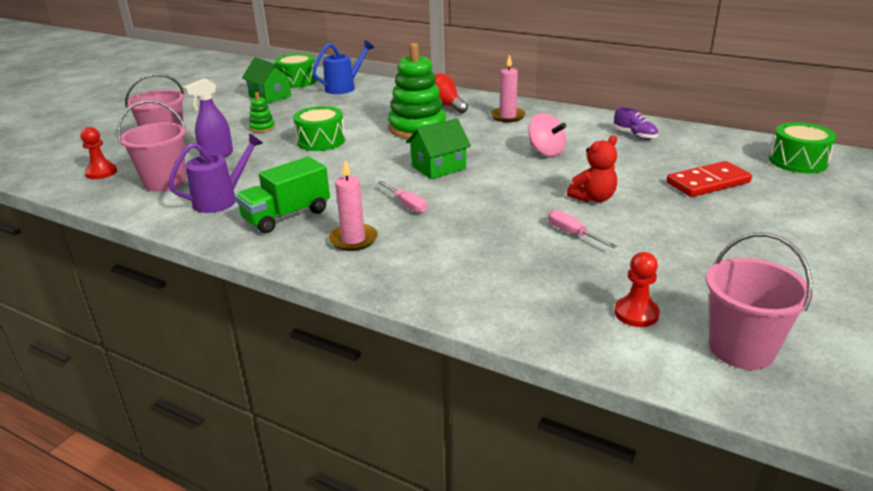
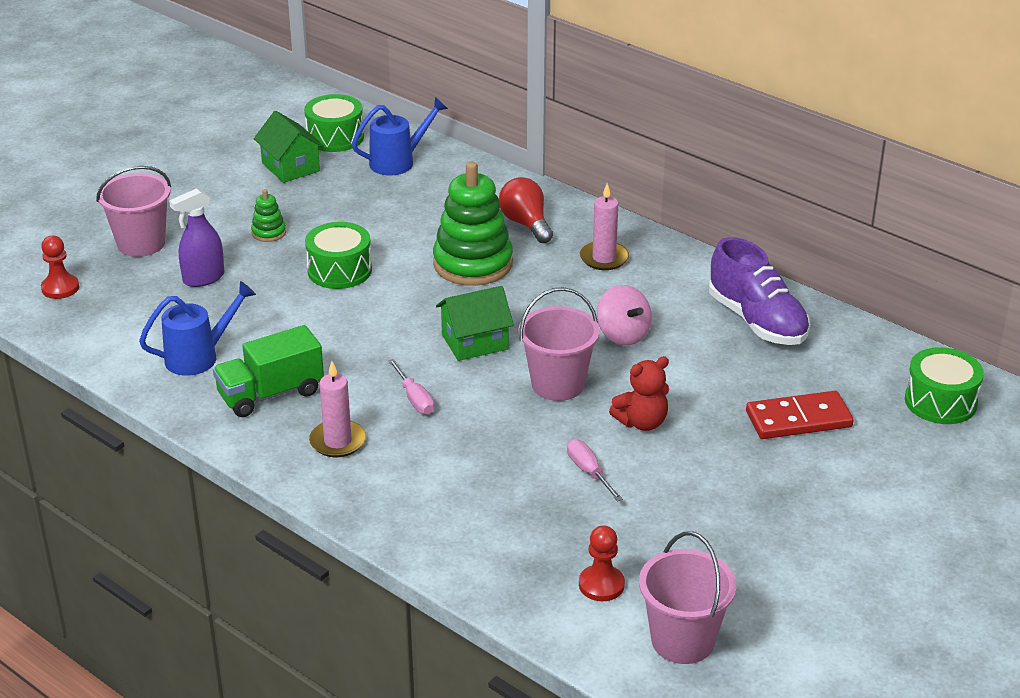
camera: 10 degrees right, 5 degrees up
pink bucket [117,100,186,191] -> pink bucket moved to [518,287,600,401]
purple watering can [168,133,263,213] -> blue watering can [139,281,256,376]
purple shoe [614,107,658,139] -> purple shoe [709,237,810,345], size x2.00

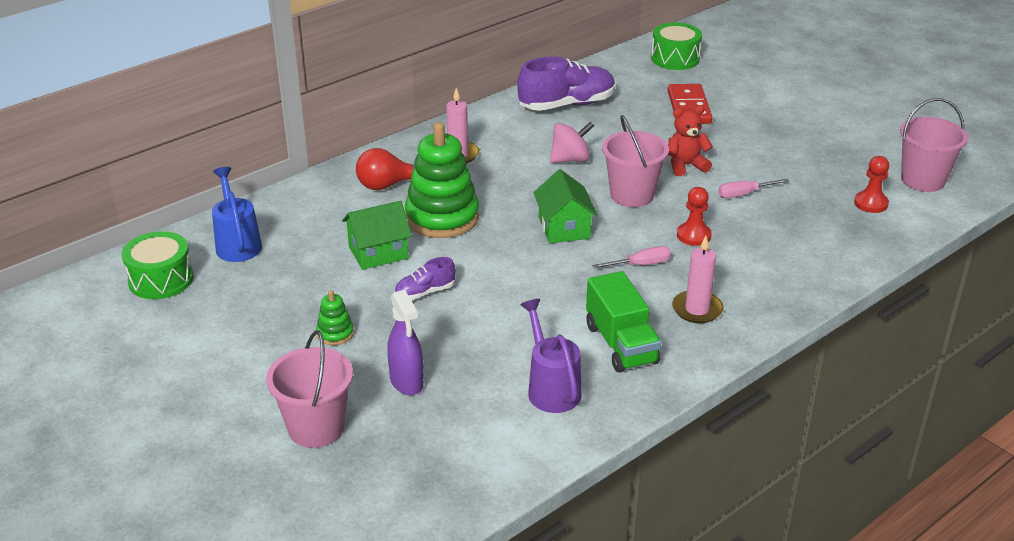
camera: 80 degrees left, 0 degrees up
red pawn [41,236,79,299] -> red pawn moved to [677,187,712,246]
blue watering can [139,281,256,376] -> purple watering can [520,299,582,413]
green house [254,111,324,183] -> green house moved to [342,201,412,270]
green drum [305,222,372,289] -> purple shoe [395,257,456,300]
red teddy bear [609,356,669,431] -> red teddy bear turned 90 degrees counterclockwise [668,105,713,176]

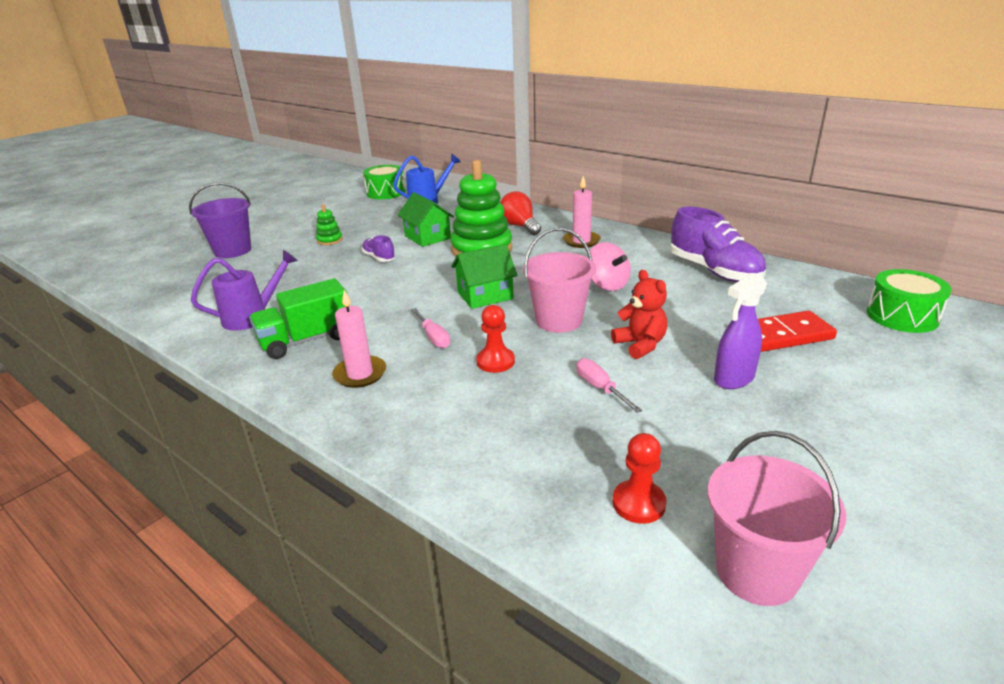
camera: 80 degrees right, 5 degrees down
pink bucket [266,330,353,448] -> purple bucket [189,182,251,258]
purple spray bottle [387,290,424,395] -> purple spray bottle moved to [714,273,767,389]

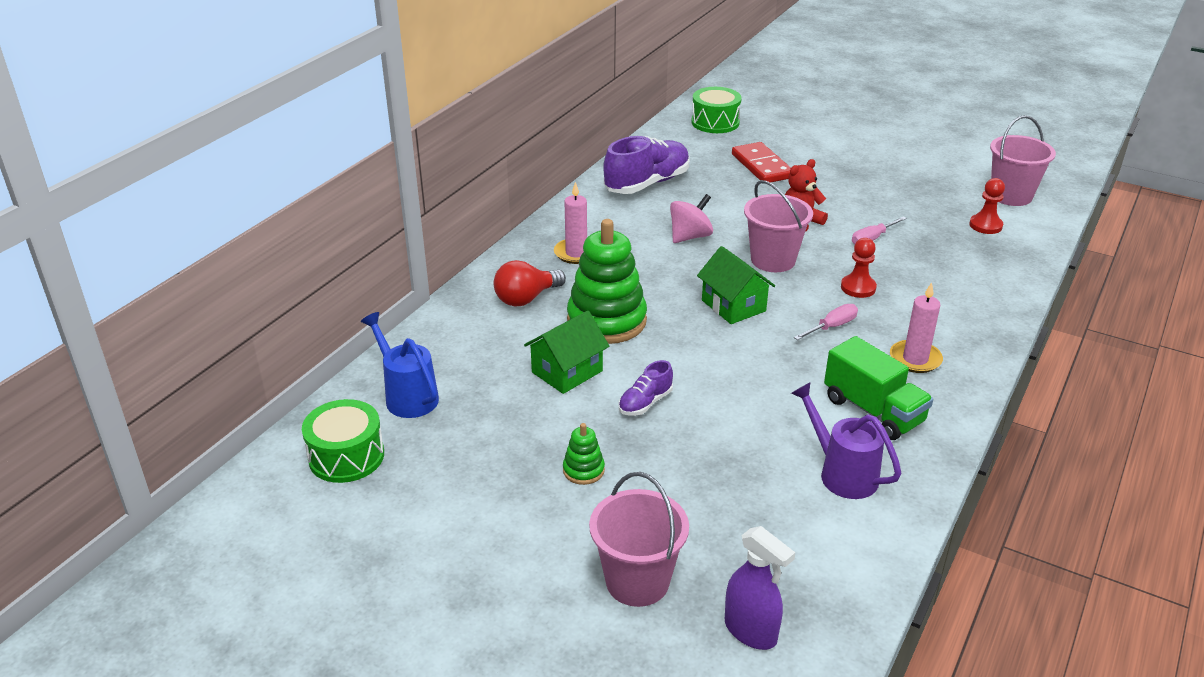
camera: 100 degrees left, 5 degrees up
purple bucket [189,182,251,258] -> pink bucket [589,472,689,607]
purple spray bottle [714,273,767,389] -> purple spray bottle moved to [725,526,795,650]

